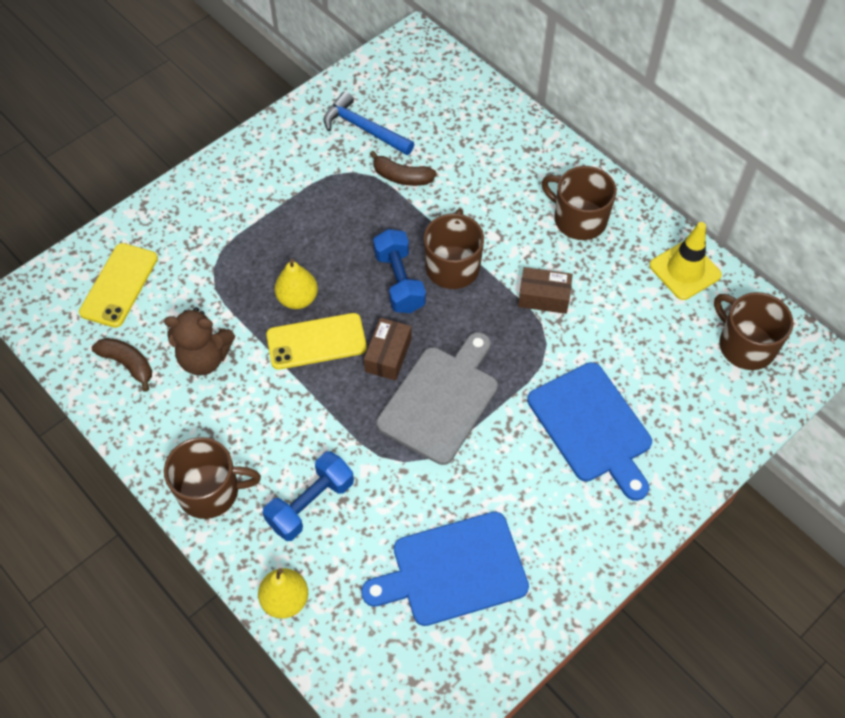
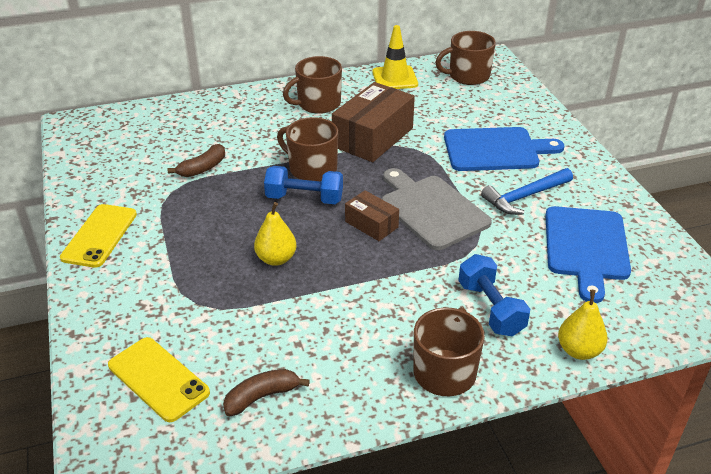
camera: 65 degrees left, 20 degrees down
brown teddy bear [164,307,235,376] -> none
yellow phone [266,313,367,370] -> yellow phone moved to [60,204,137,268]
blue hammer [324,91,414,155] -> blue hammer moved to [481,168,573,215]
brown box [518,267,573,314] -> brown box [332,82,415,162], size x1.86

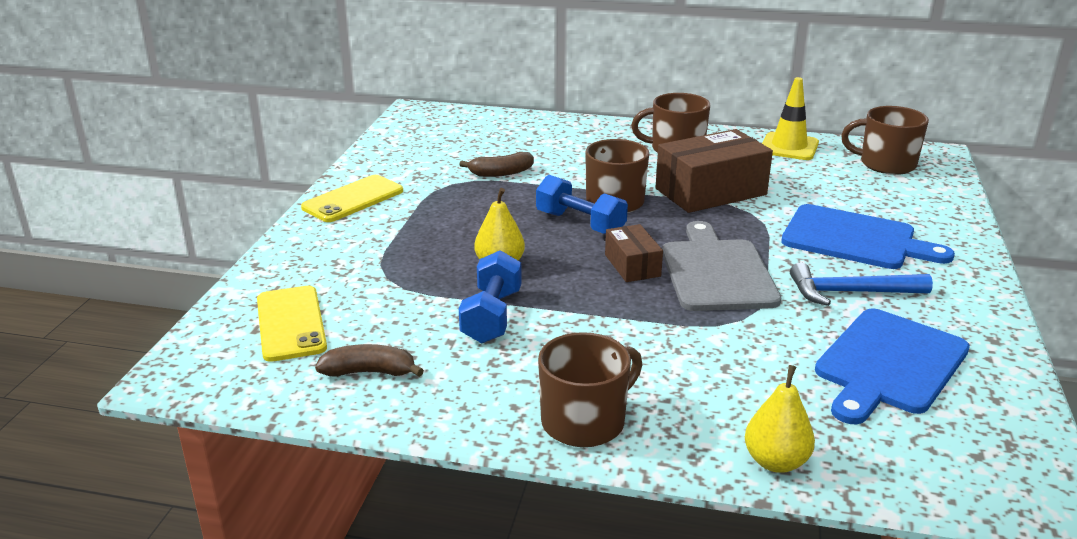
camera: 30 degrees right, 10 degrees down
blue dumbbell [458,254,530,337] -> blue dumbbell moved to [459,250,522,343]

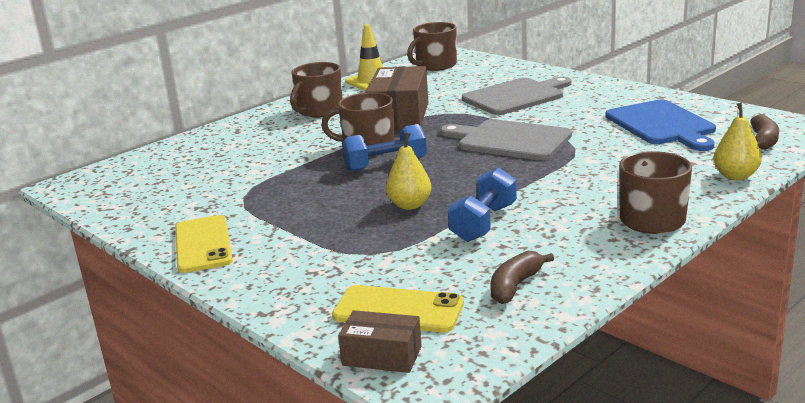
camera: 55 degrees left, 5 degrees down
brown banana [459,152,534,177] -> brown banana moved to [750,114,779,150]
blue dumbbell [459,250,522,343] -> blue dumbbell turned 75 degrees clockwise [448,167,517,242]
brown box [605,224,663,282] -> brown box moved to [338,310,422,373]
blue cutting board [781,204,955,269] -> grey cutting board [462,77,572,115]
blue hammer [790,262,933,306] -> none

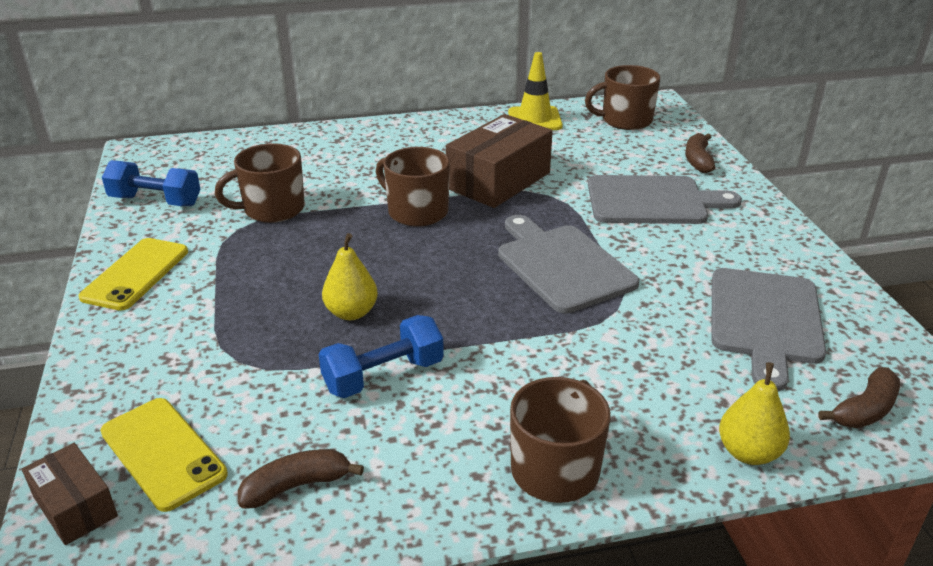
camera: 30 degrees right, 10 degrees up
brown mug [290,62,343,118] -> brown mug moved to [215,143,305,223]
blue dumbbell [342,124,427,172] -> blue dumbbell moved to [102,160,200,206]
blue cutting board [605,100,716,151] -> grey cutting board [711,268,826,391]
none -> brown banana [685,133,715,173]

